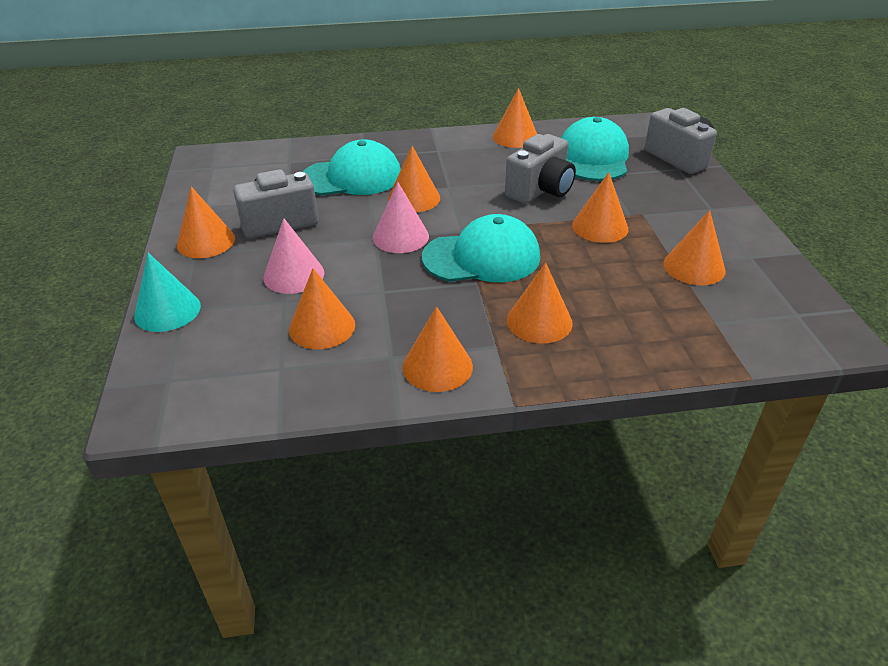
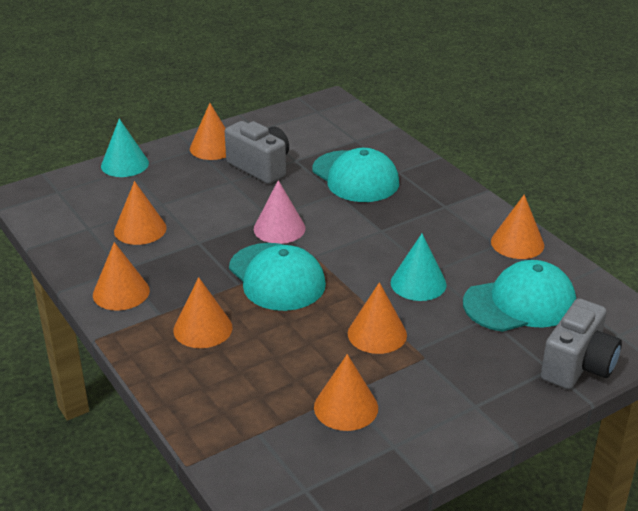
camera: 65 degrees right, 5 degrees down
pink cone [263,218,324,294] -> none
orange cone [388,146,440,212] -> none
grey camera [505,134,576,204] -> turquoise cone [391,234,447,301]

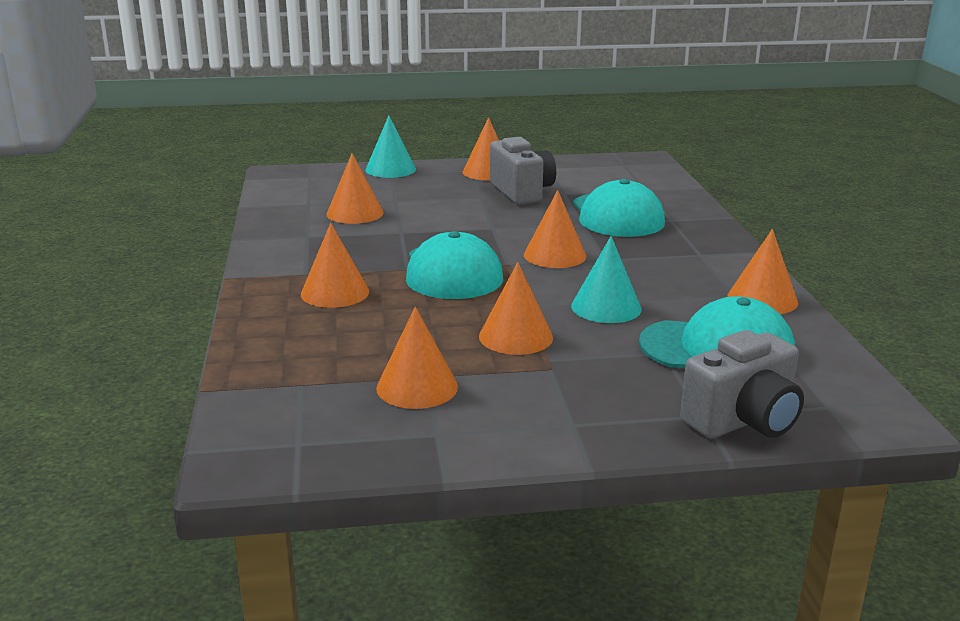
camera: 25 degrees right, 10 degrees down
orange cone [93,242,150,311] -> orange cone moved to [524,190,586,268]
pink cone [254,180,306,244] -> none

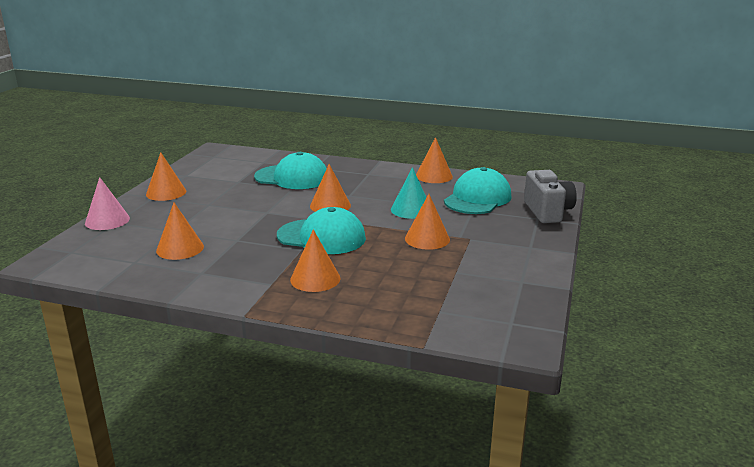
camera: 65 degrees left, 0 degrees up
turquoise cone [365,115,416,178] -> pink cone [85,177,130,230]
orange cone [376,307,458,409] -> none
grey camera [490,137,556,205] -> none

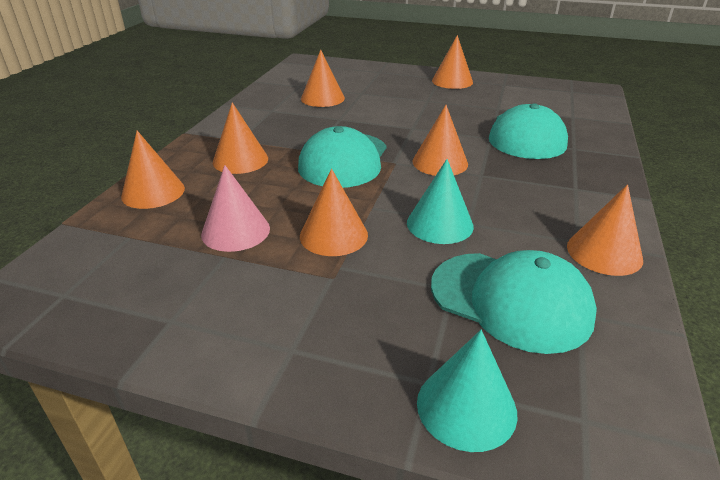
camera: 90 degrees right, 10 degrees up
pink cone [85,177,130,230] -> pink cone moved to [201,165,270,252]
grey camera [524,170,577,223] -> turquoise cone [417,330,517,452]
none -> orange cone [121,131,185,209]

